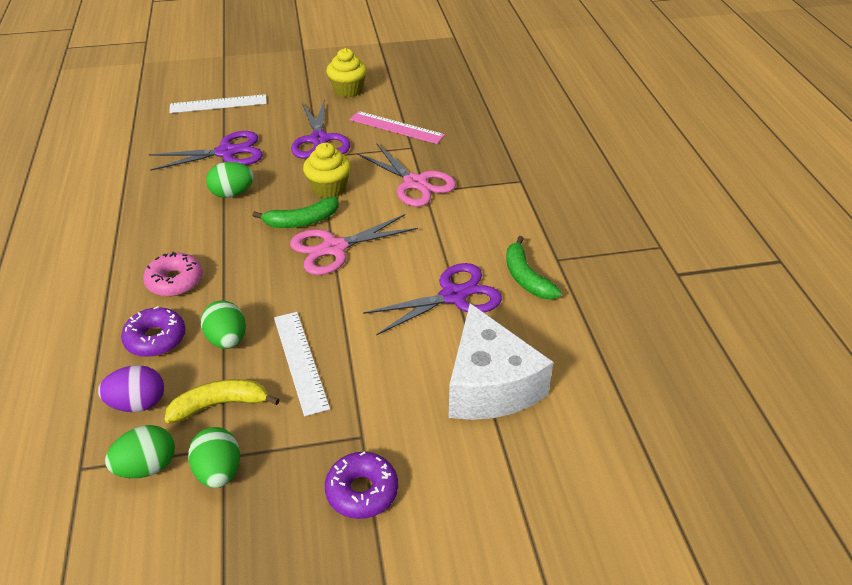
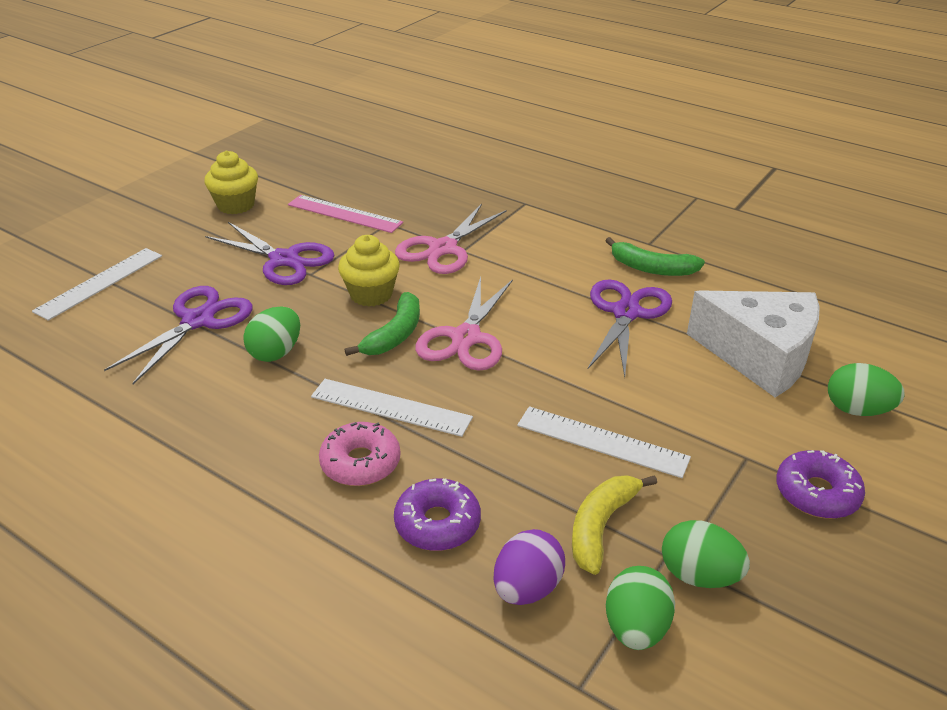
camera: 45 degrees left, 5 degrees down
green egg [201,300,246,349] -> green egg moved to [828,363,905,416]
pink ruler [350,111,445,144] -> pink ruler turned 45 degrees clockwise [288,195,403,233]
pink scissors [357,143,456,207] -> pink scissors turned 120 degrees clockwise [395,204,507,274]
none -> white ruler [311,379,473,437]

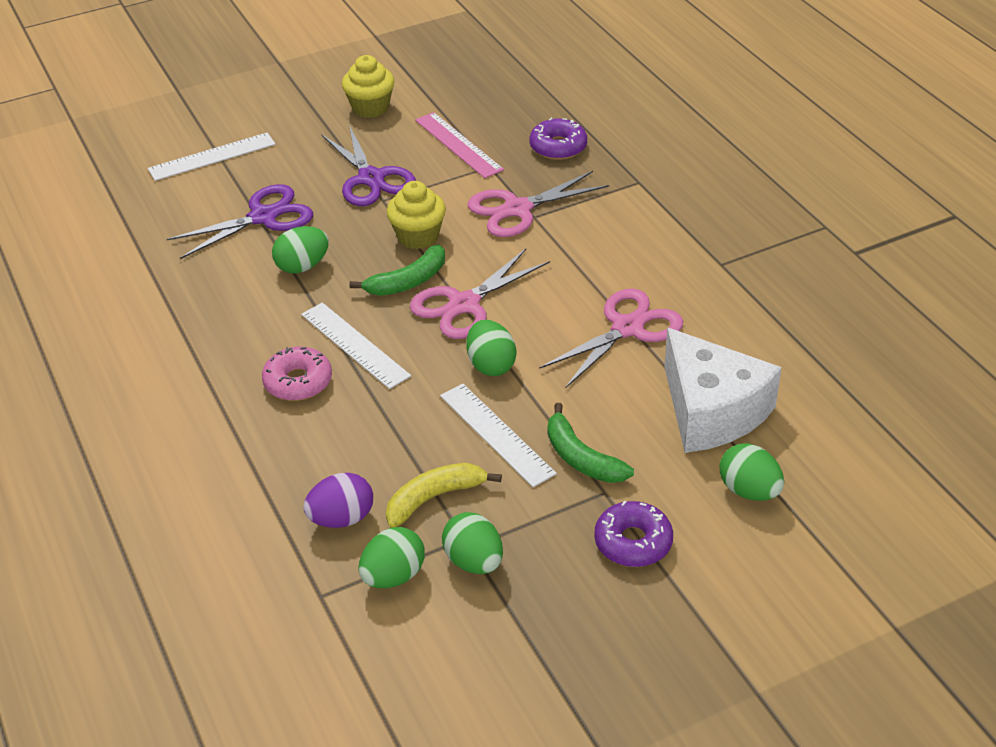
camera: 30 degrees right, 5 degrees up
purple donut [394,478,481,551] -> purple donut moved to [529,118,587,160]
purple scissors [587,279,672,377] -> pink scissors [539,288,683,388]
green banana [605,237,705,276] -> green banana moved to [548,403,634,483]
none -> green egg [466,320,517,376]

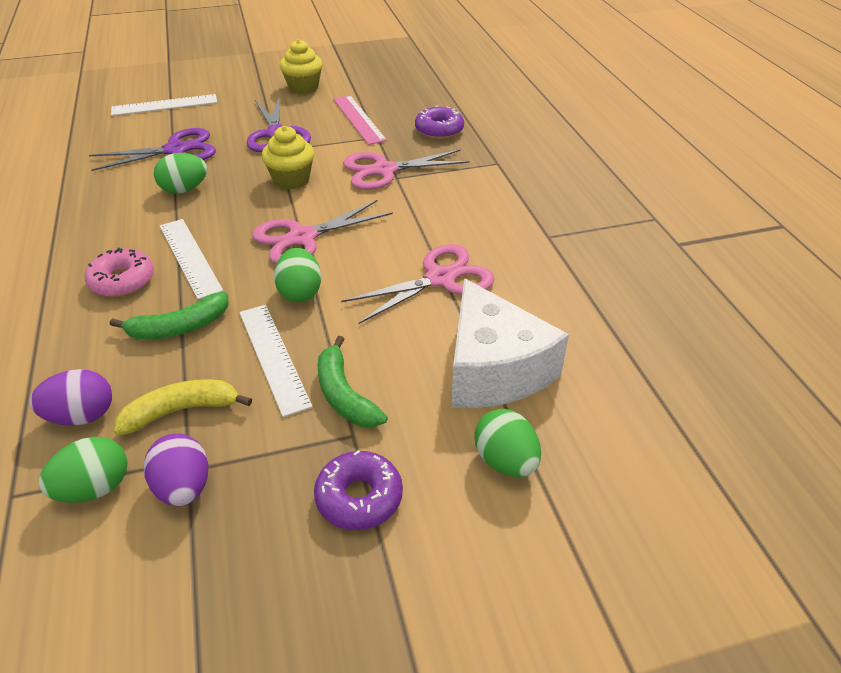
camera: 10 degrees right, 0 degrees up
green banana [349,244,445,296] -> green banana moved to [110,292,229,340]
green egg [442,512,503,574] -> purple egg [144,433,209,506]

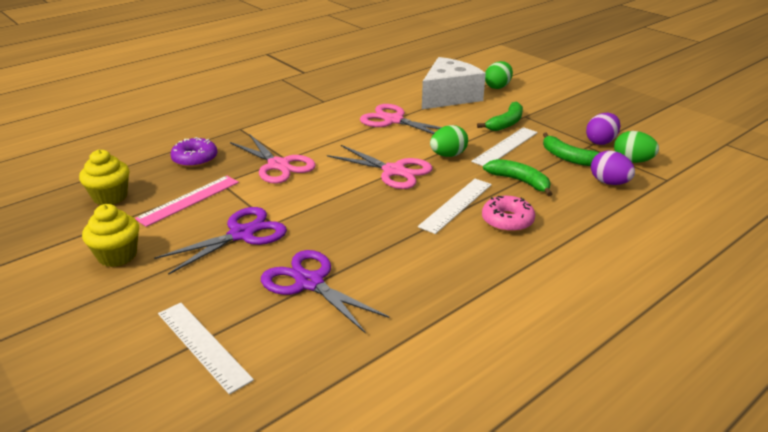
camera: 115 degrees left, 10 degrees down
yellow banana [114,379,252,436] -> green banana [543,133,600,166]
green egg [154,153,207,194] -> none
yellow cupcake [262,126,314,189] -> yellow cupcake moved to [79,149,129,205]
purple donut [314,450,403,530] -> none

